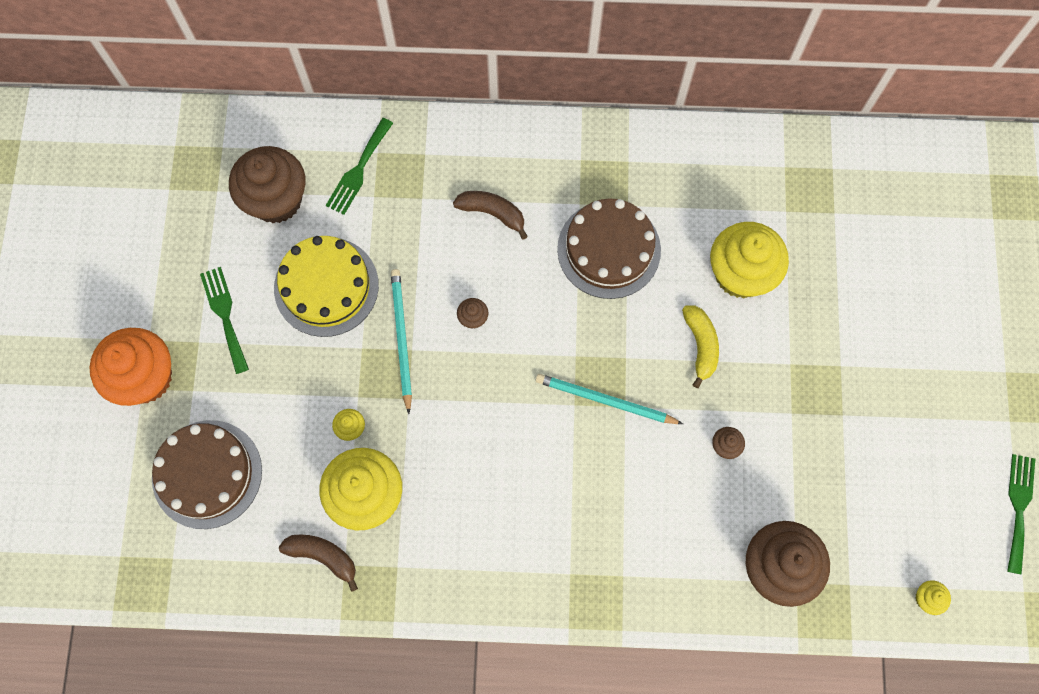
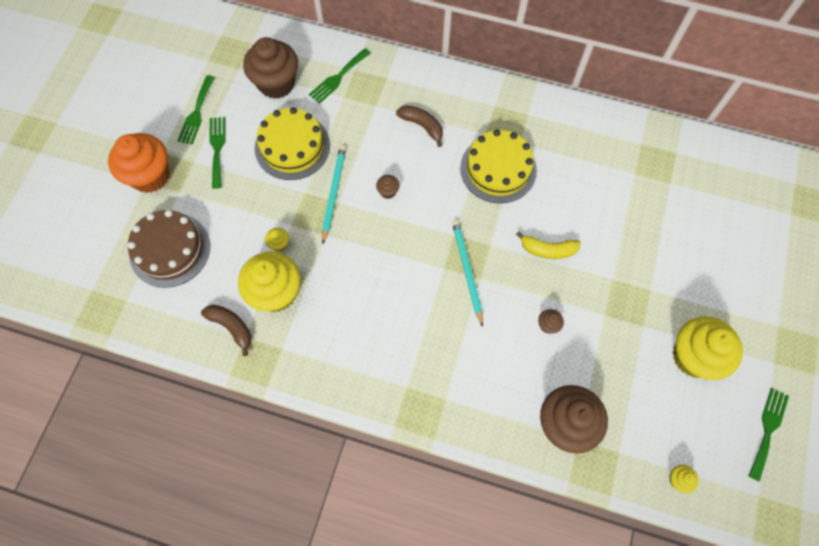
camera: 15 degrees right, 5 degrees down
turquoise pencil [536,374,683,424] -> turquoise pencil turned 45 degrees clockwise [452,220,483,327]
brown cake [557,198,661,299] -> yellow cake [460,129,537,203]
yellow banana [682,305,719,388] -> yellow banana turned 90 degrees clockwise [516,231,581,259]
yellow cupcake [710,222,789,298] -> yellow cupcake moved to [673,317,743,380]
none -> green fork [177,75,215,144]

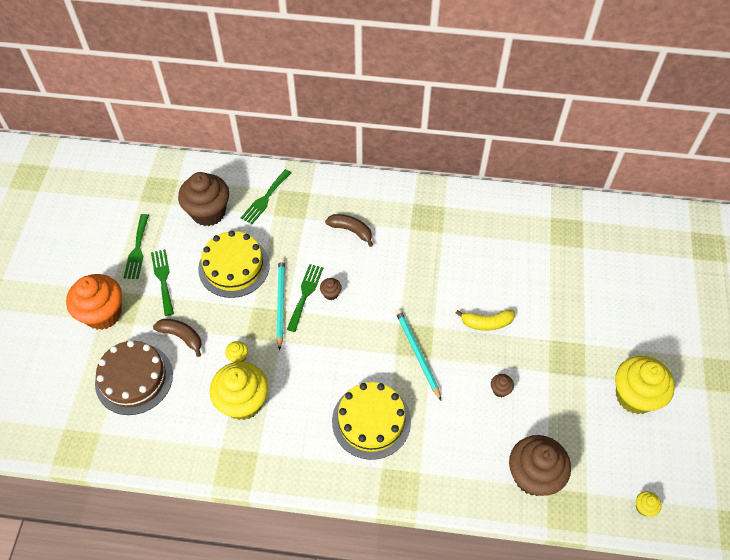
camera: 10 degrees left, 10 degrees down
brown banana [201,305,251,356] -> brown banana moved to [153,319,202,357]
yellow cake [460,129,537,203] -> yellow cake moved to [332,382,411,460]
green fork [749,388,789,482] -> green fork moved to [287,264,323,332]

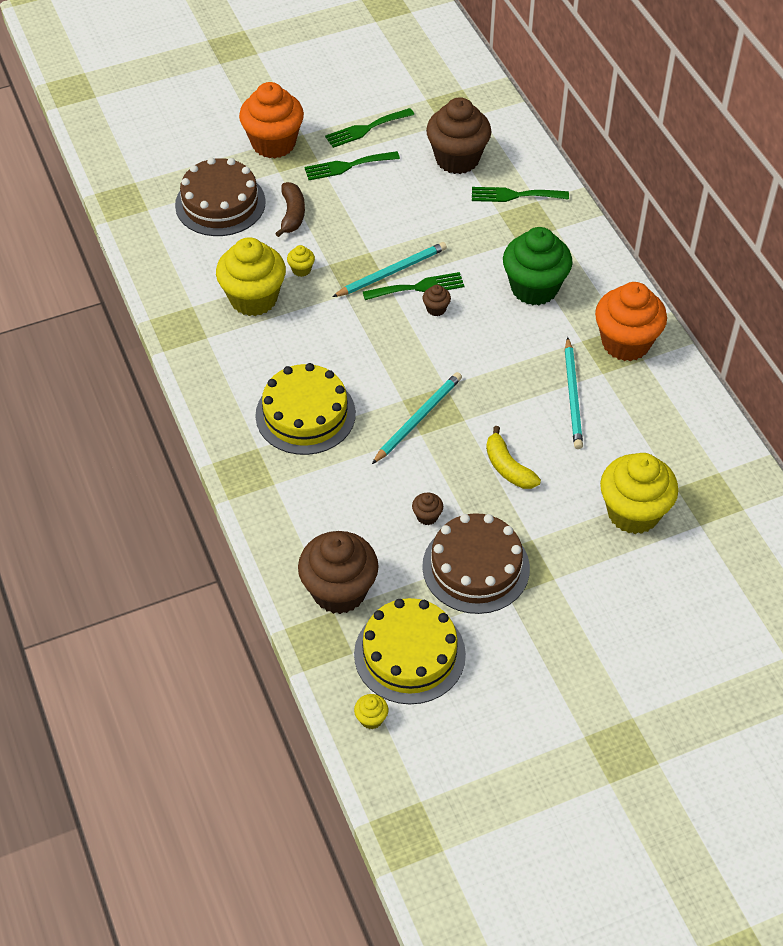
camera: 60 degrees right, 5 degrees down
green fork [151,249,174,316] -> green fork turned 150 degrees counterclockwise [304,151,400,180]
yellow cake [198,231,270,298] -> yellow cake moved to [354,598,466,704]
brown banana [325,214,373,247] -> green cupcake [503,227,573,305]
yellow cupcake [615,356,675,414] -> yellow cupcake moved to [600,453,678,534]
none -> brown cake [422,513,530,614]
none -> turquoise pencil [565,337,583,449]
none -> orange cupcake [595,282,667,361]

